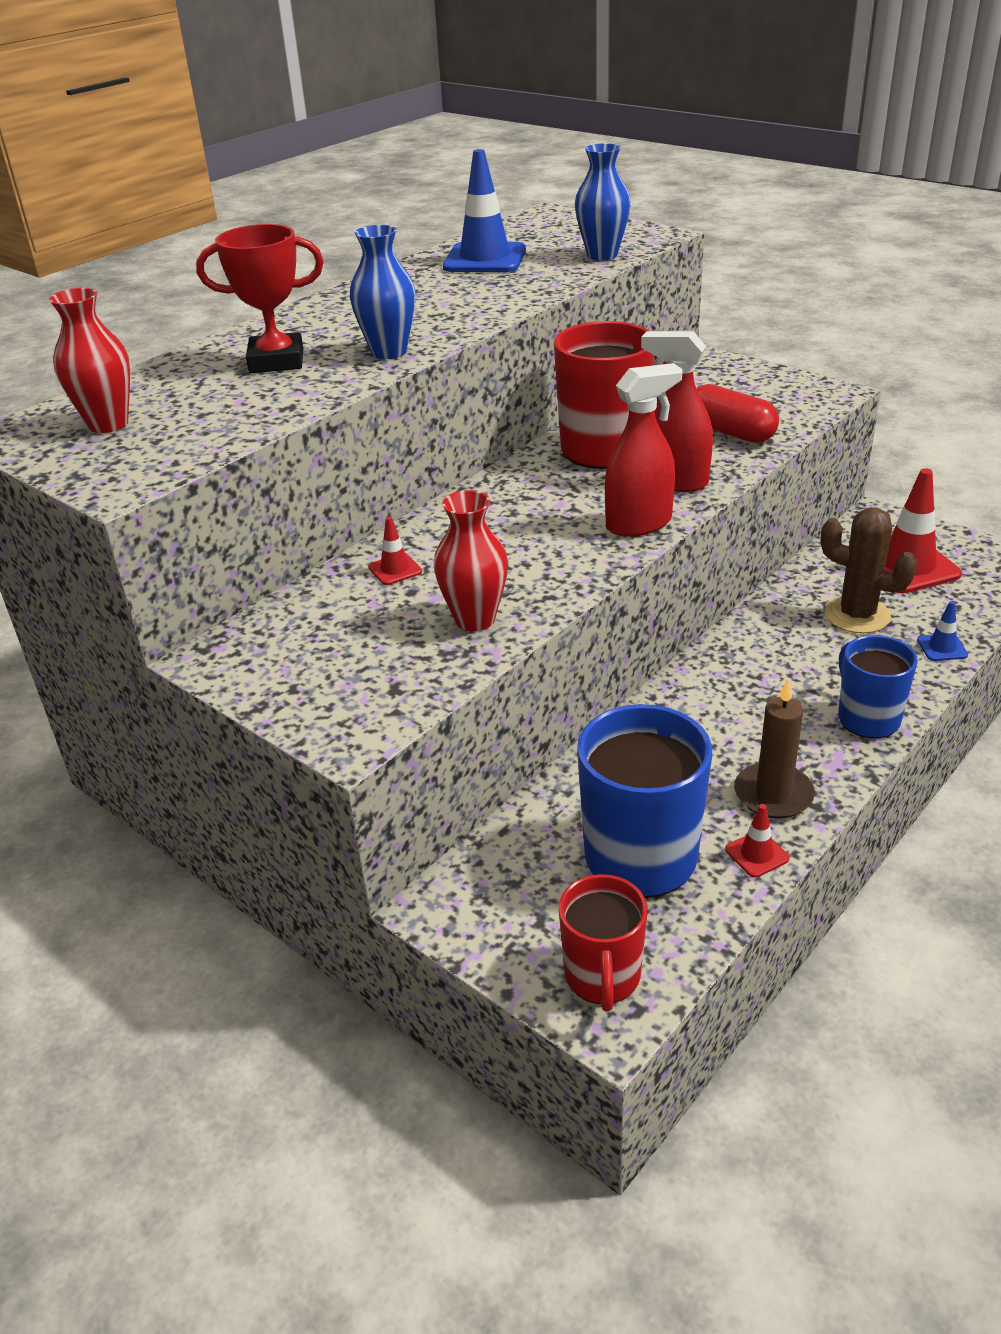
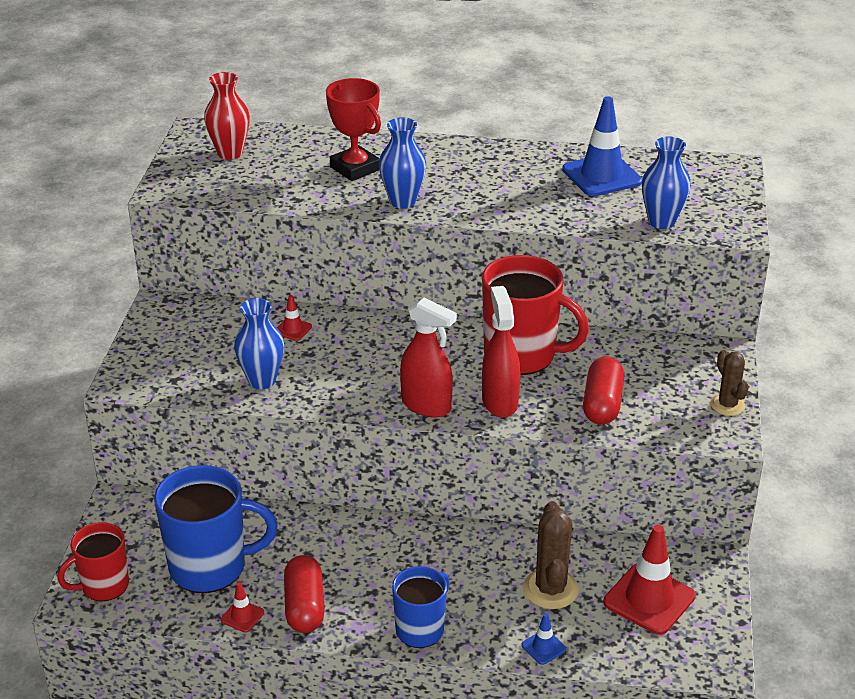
camera: 55 degrees right, 0 degrees up
red vase [434,490,508,631] -> blue vase [234,298,284,389]
brown candle [734,679,815,819] -> red capsule [284,555,325,633]
none -> brown cactus [710,350,749,416]

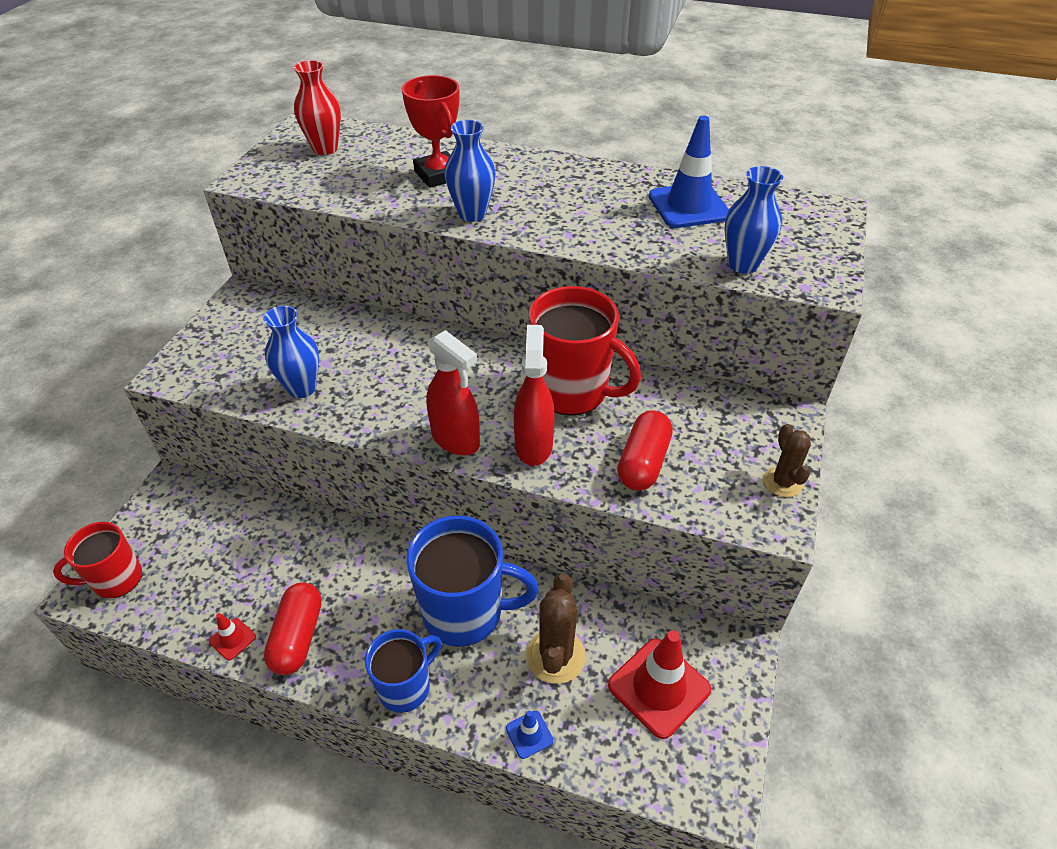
camera: 10 degrees right, 10 degrees up
blue mug [154,465,277,593] -> blue mug moved to [406,516,539,647]
red traffic cone [277,295,312,341] -> none

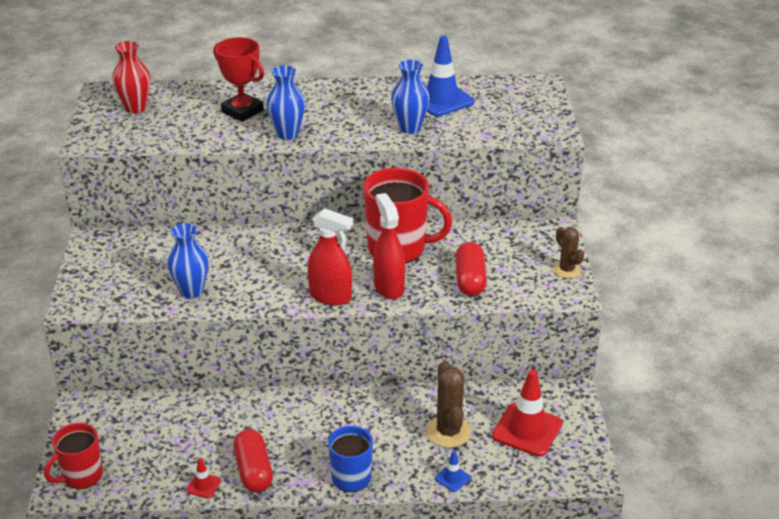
camera: 20 degrees left, 10 degrees down
blue mug [406,516,539,647] -> none
blue vase [725,166,783,274] -> blue vase moved to [391,60,430,134]

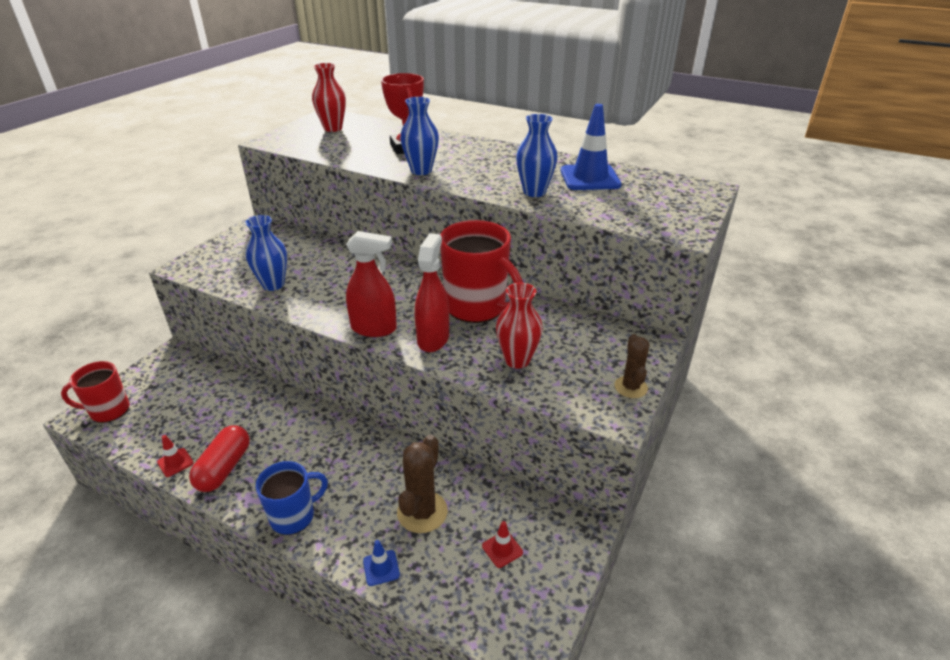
camera: 30 degrees right, 0 degrees up
red spray bottle [308,208,353,305] -> red spray bottle turned 45 degrees counterclockwise [346,231,397,337]
red capsule [455,242,487,296] -> red vase [496,283,543,369]
red traffic cone [492,369,562,457] -> red traffic cone [482,521,523,568], size x0.46

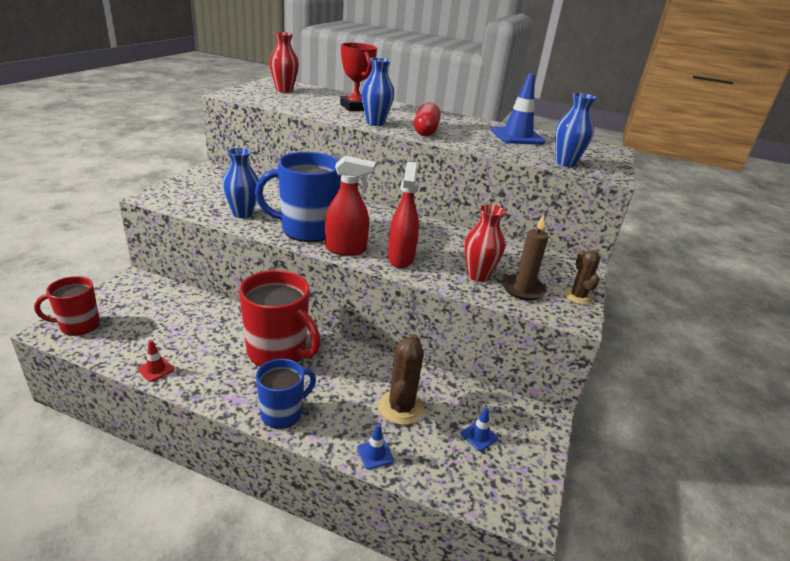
camera: 10 degrees left, 5 degrees down
red capsule [189,425,250,492] -> red capsule moved to [414,102,441,136]
red mug [440,220,523,323] -> red mug moved to [239,270,321,367]
red traffic cone [482,521,523,568] -> blue traffic cone [461,407,498,451]
blue vase [516,114,558,197] -> blue vase moved to [555,93,597,167]
none -> blue mug [255,152,341,242]
none -> brown candle [502,215,549,301]

